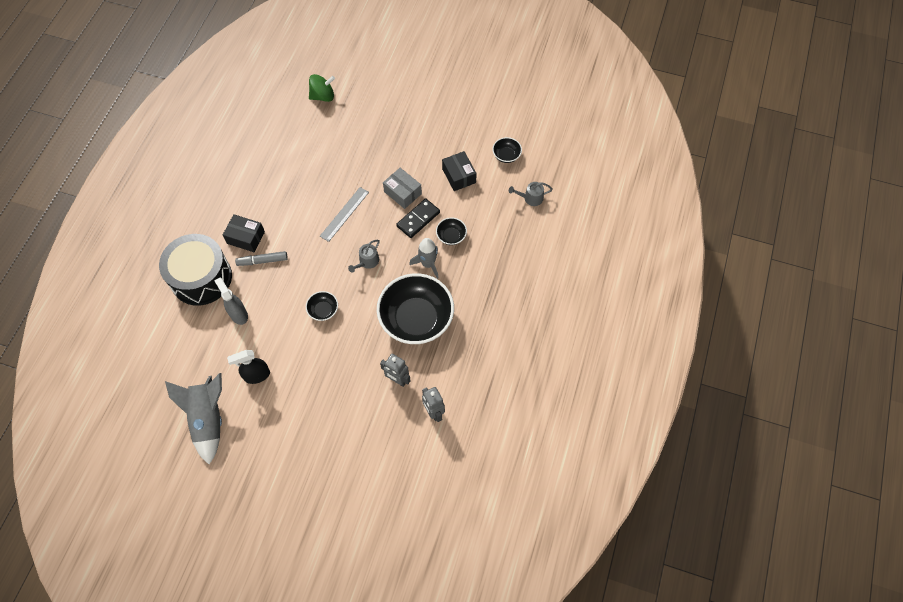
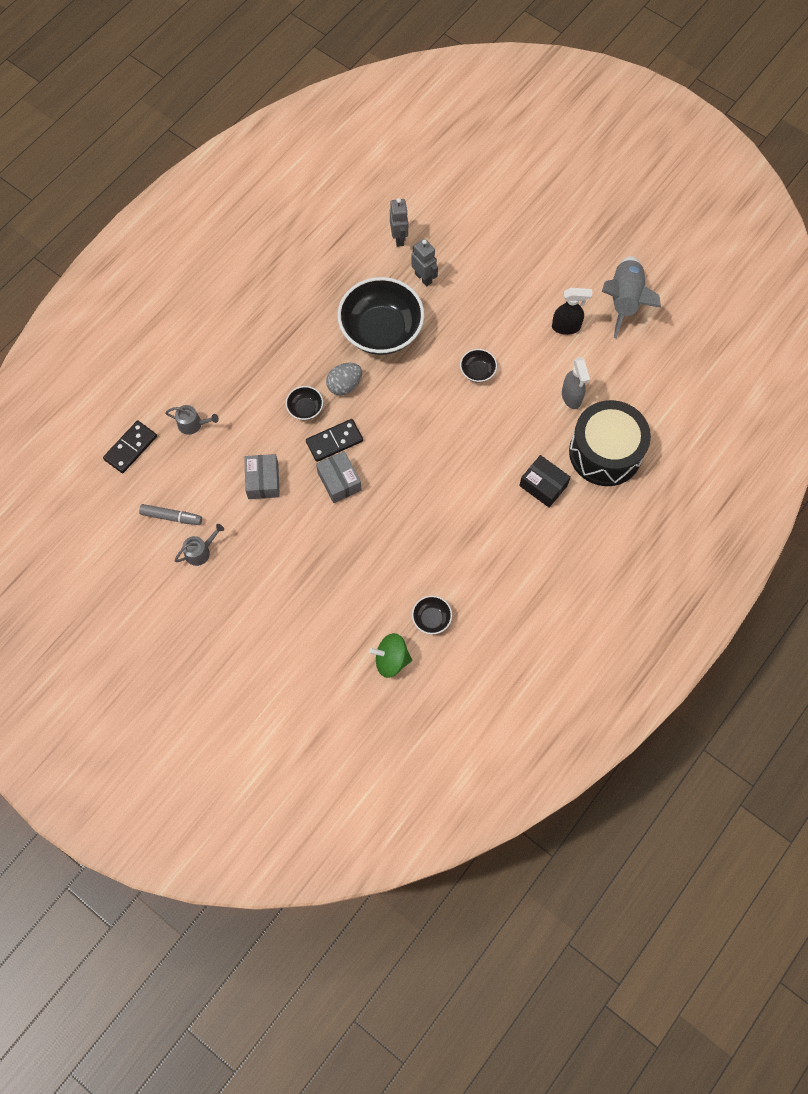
camera: 160 degrees left, 5 degrees up
grey marker [235,251,288,266] -> grey marker moved to [139,504,202,525]
grey ruler [320,187,369,242] -> none
grey watering can [348,240,380,273] -> grey watering can moved to [174,524,224,566]
grey rocket [409,238,439,279] -> grey egg [326,363,362,395]
black box [442,151,477,191] -> grey box [244,454,280,499]
black bowl [492,137,522,163] -> black bowl moved to [412,596,452,634]
none -> black domino [103,420,157,473]

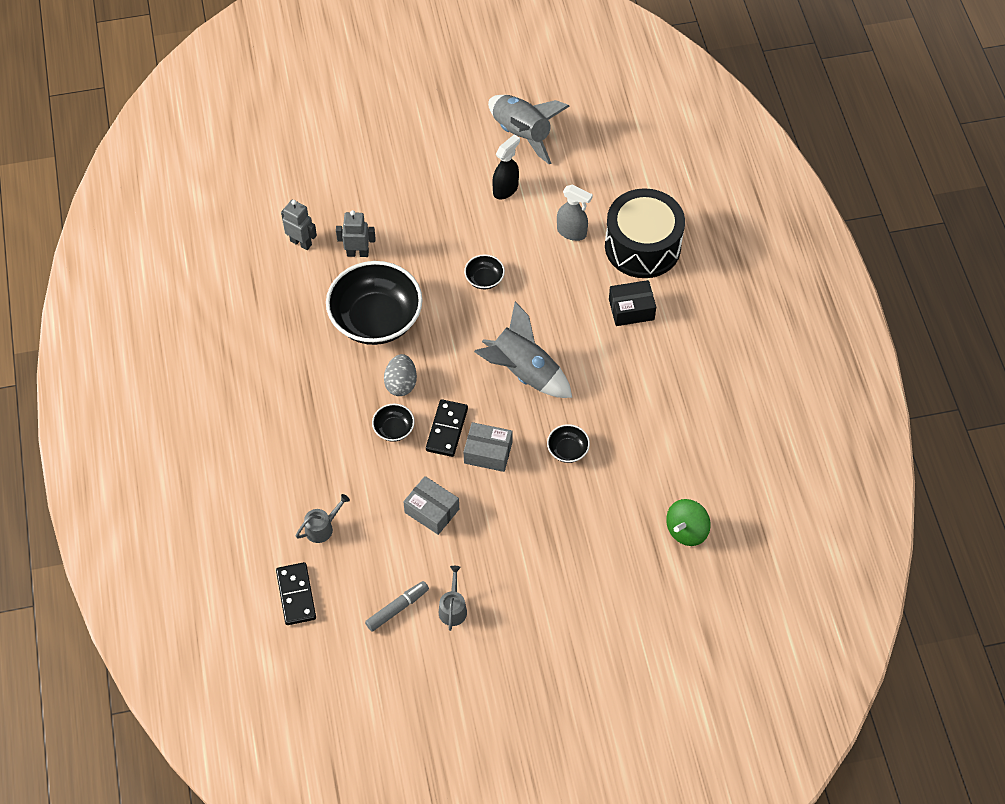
camera: 50 degrees left, 10 degrees down
black bowl [412,596,452,634] -> black bowl moved to [547,424,590,463]
none -> grey rocket [474,301,572,398]

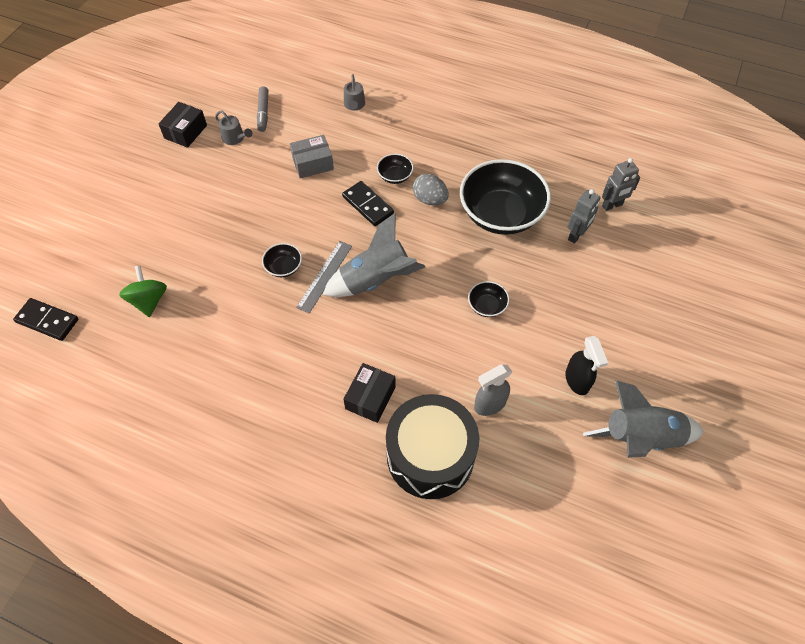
camera: 125 degrees right, 0 degrees up
black domino [276,562,316,625] -> black domino moved to [13,298,78,341]
grey box [464,422,513,472] -> none
none -> black box [158,102,207,148]
none -> grey ruler [296,241,352,314]

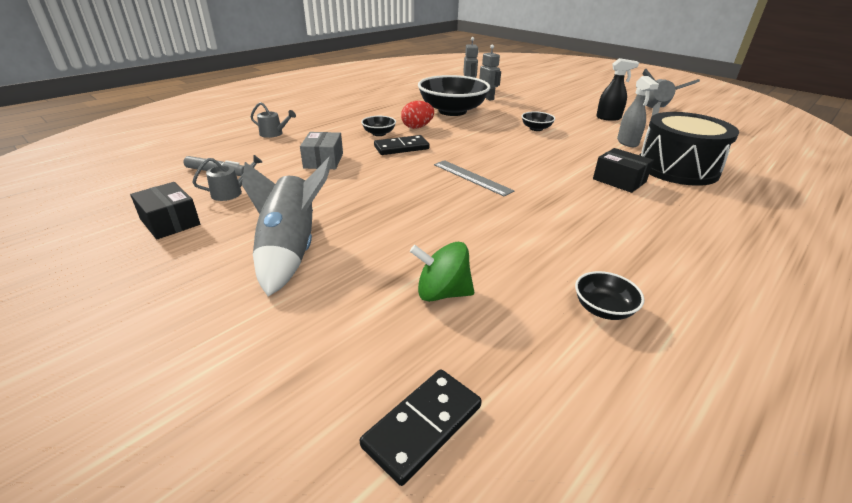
camera: 70 degrees left, 25 degrees down
black bowl [262,243,302,277] -> black bowl moved to [575,271,644,320]
grey rocket [323,213,425,297] -> grey rocket moved to [242,156,333,296]
grey egg [413,174,449,205] -> red egg [401,101,434,129]

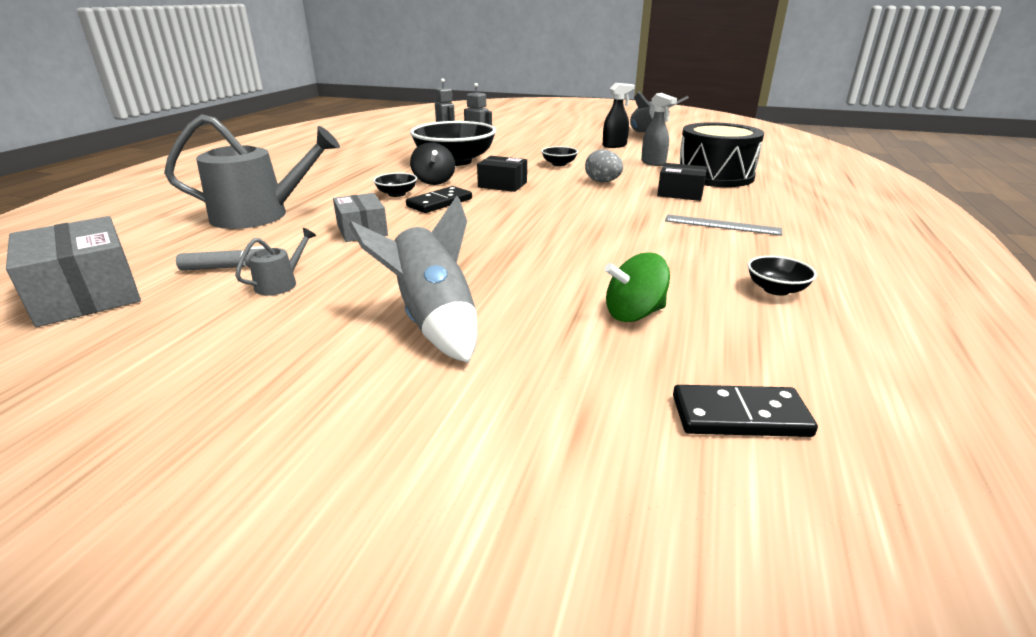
camera: 25 degrees left, 5 degrees down
black box [130,182,200,239] -> black box moved to [477,156,527,192]
grey watering can [251,102,296,138] -> grey watering can [164,114,340,229], size x2.35
black domino [360,369,482,486] -> black domino turned 75 degrees clockwise [673,385,818,437]
red egg [401,101,434,129] -> black spinning top [410,142,455,185]
grey ruler [434,160,514,197] -> grey ruler moved to [665,215,782,236]
none -> grey box [6,216,141,327]
none -> grey egg [585,150,623,182]

